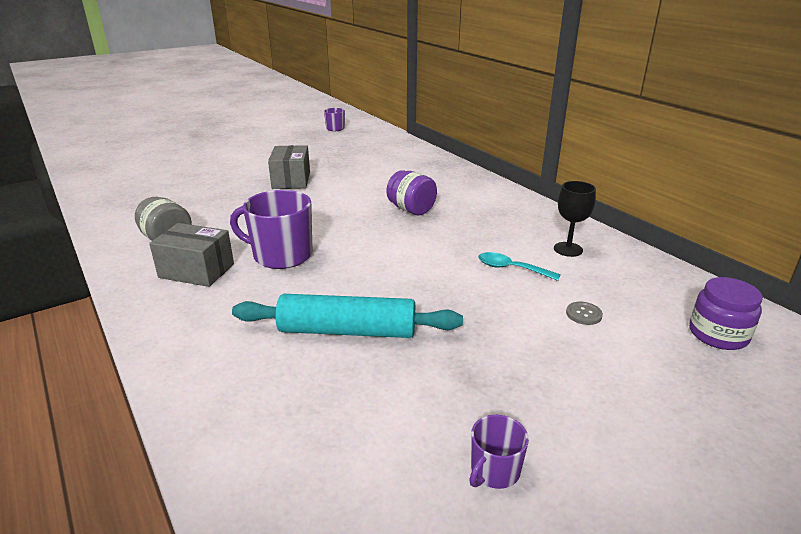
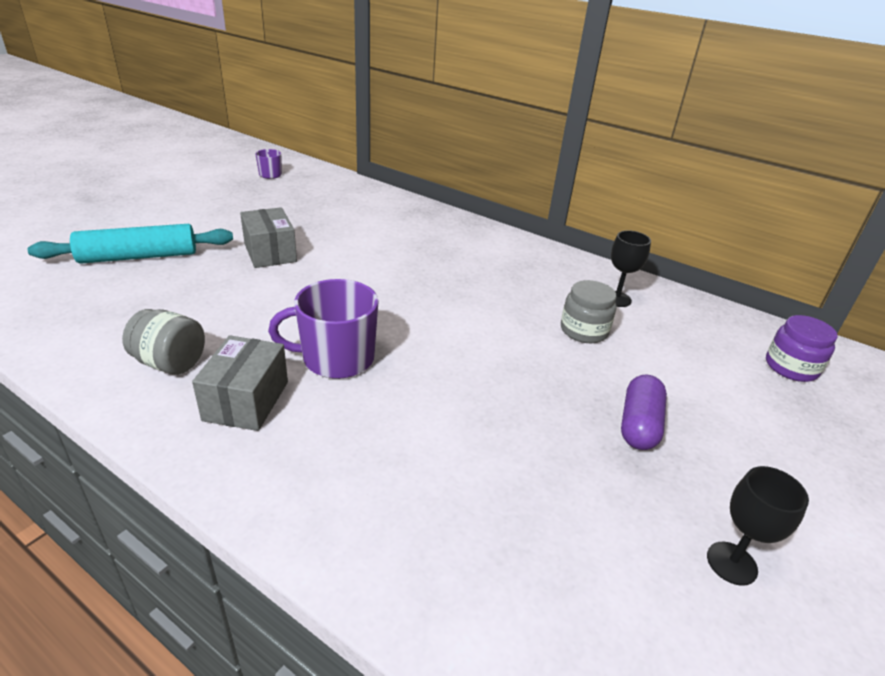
camera: 25 degrees left, 5 degrees up
grey box [149,223,234,287] -> grey box turned 75 degrees counterclockwise [192,335,288,431]
turquoise rolling pin [232,294,463,338] -> turquoise rolling pin moved to [28,224,233,264]
purple jar [386,170,437,215] -> none
purple mug [469,415,529,489] -> black goblet [707,466,809,586]
turquoise spoon [478,252,561,281] -> grey jar [561,280,617,343]
grey button [566,302,603,325] -> none
none -> purple capsule [621,375,667,450]

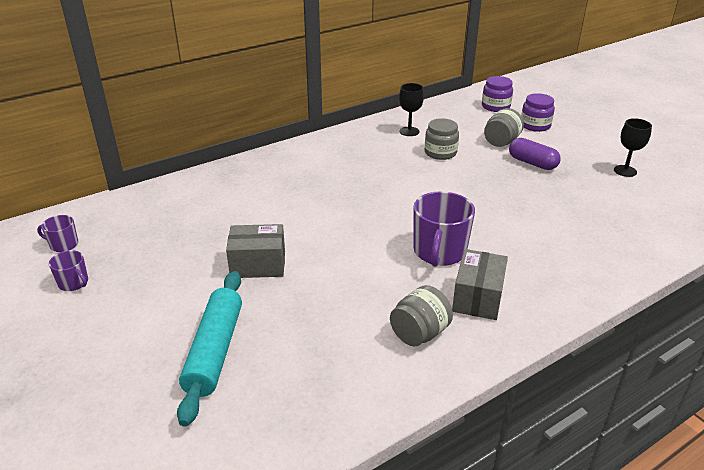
camera: 65 degrees left, 0 degrees up
grey box [192,335,288,431] -> grey box turned 75 degrees clockwise [452,249,508,320]
none -> purple mug [49,250,88,291]
none -> grey jar [484,108,524,147]
none -> purple jar [521,93,555,132]

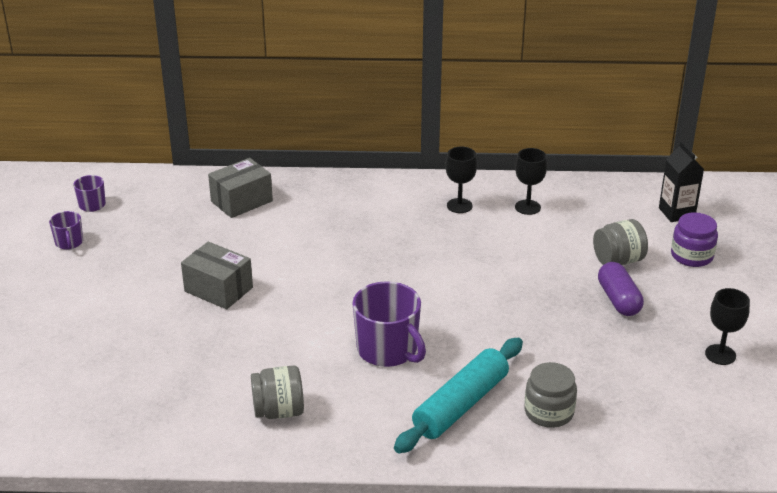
camera: 35 degrees right, 0 degrees up
turquoise rolling pin [177,271,242,427] -> turquoise rolling pin moved to [394,338,523,453]
purple mug [414,191,475,267] -> purple mug turned 90 degrees counterclockwise [352,281,426,367]
grey jar [425,118,459,160] -> grey jar moved to [524,362,577,428]
grey box [452,249,508,320] -> grey box moved to [208,158,273,218]
purple jar [482,76,513,112] -> black carton [659,141,704,222]
none -> black goblet [445,147,477,213]

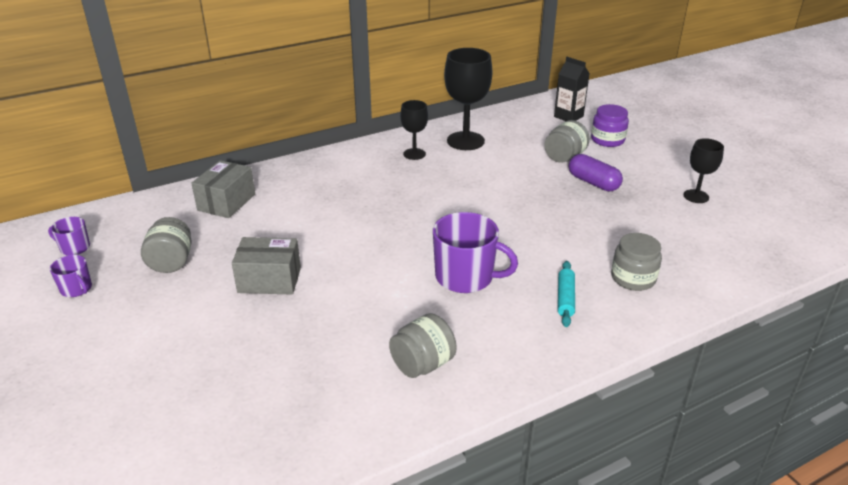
camera: 30 degrees left, 0 degrees up
turquoise rolling pin [394,338,523,453] -> turquoise rolling pin [558,261,575,327], size x0.52
black goblet [515,148,547,215] -> black goblet [444,48,492,150], size x1.73
none -> grey jar [141,217,192,273]

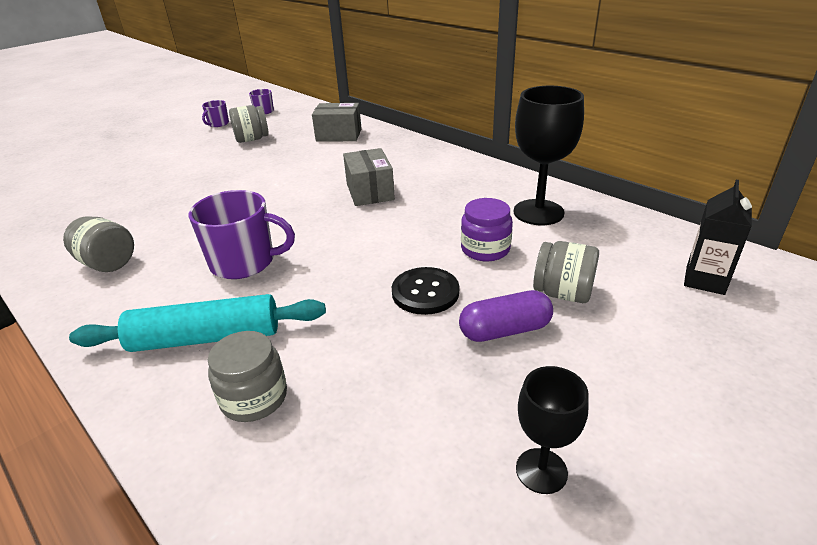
camera: 75 degrees right, 0 degrees up
grey box [232,237,301,295] -> grey box moved to [343,148,395,206]
black goblet [400,100,428,160] -> none
purple mug [433,212,518,293] -> purple mug turned 90 degrees counterclockwise [188,190,295,279]
turquoise rolling pin [558,261,575,327] -> turquoise rolling pin [69,294,326,352], size x1.92
purple capsule [569,154,623,191] -> purple capsule turned 45 degrees clockwise [459,290,553,342]
purple jar [591,104,629,147] -> purple jar moved to [461,198,513,261]
none -> black button [392,267,459,315]

